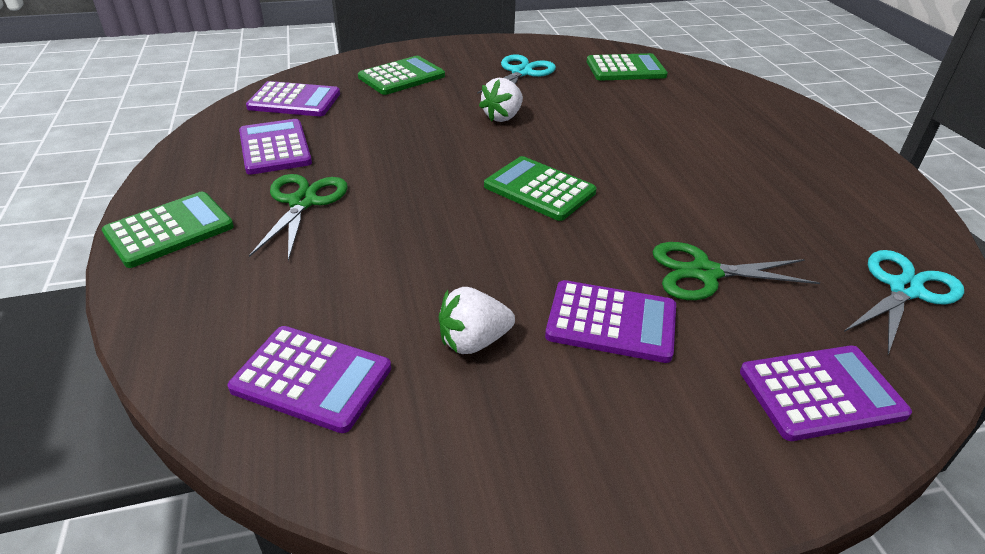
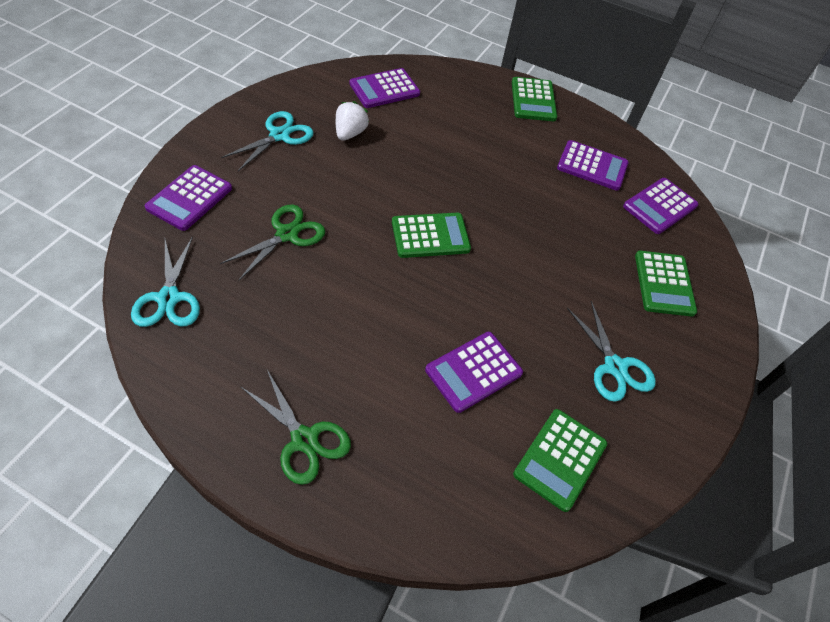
camera: 125 degrees right, 15 degrees up
green scissors [249,174,348,261] -> green scissors moved to [240,370,351,485]
white strawberry [479,78,523,122] -> none
purple calculator [545,280,676,363] -> purple calculator moved to [425,332,523,413]
none -> turquoise scissors [221,111,314,171]

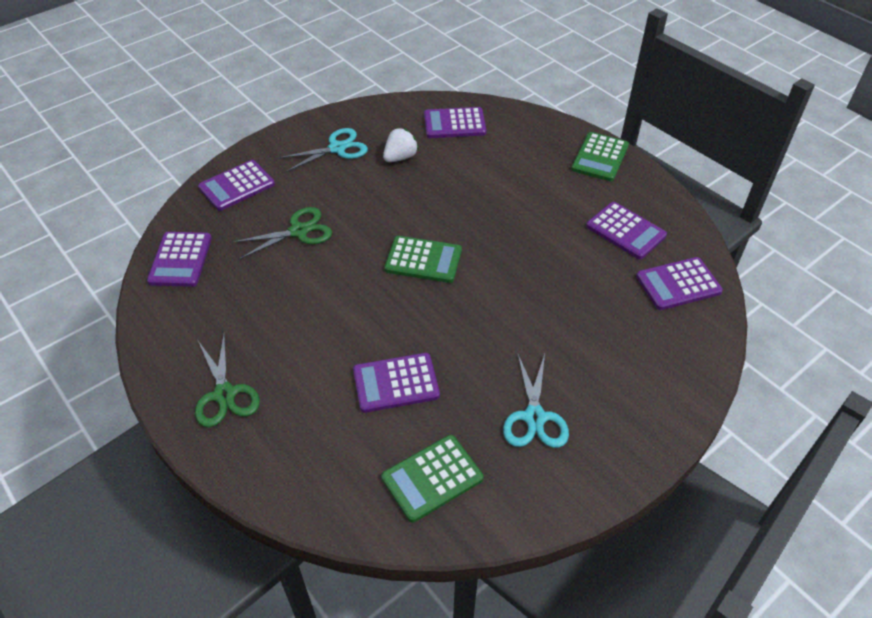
camera: 30 degrees right, 5 degrees down
turquoise scissors [131,236,200,327] -> purple calculator [147,232,212,287]
green calculator [635,251,697,317] -> none

